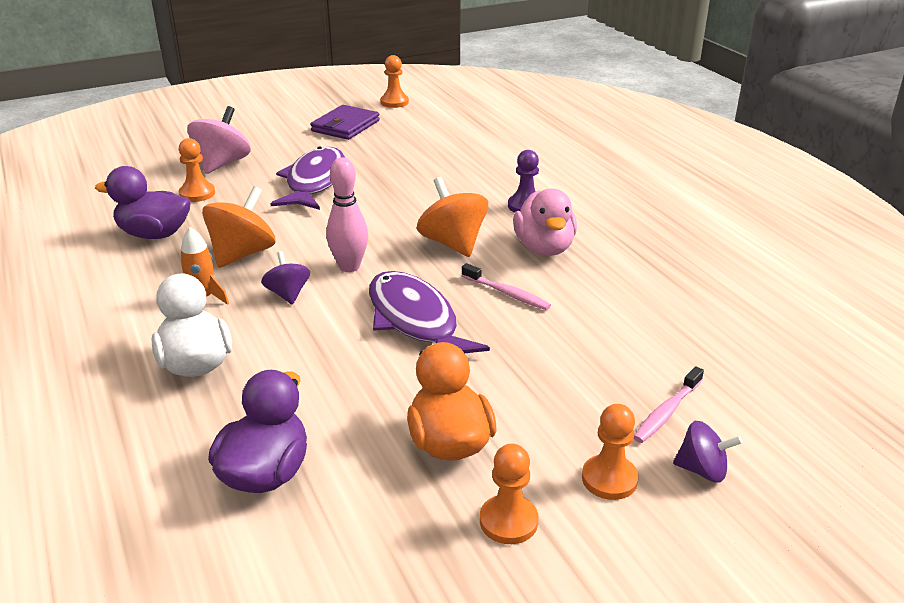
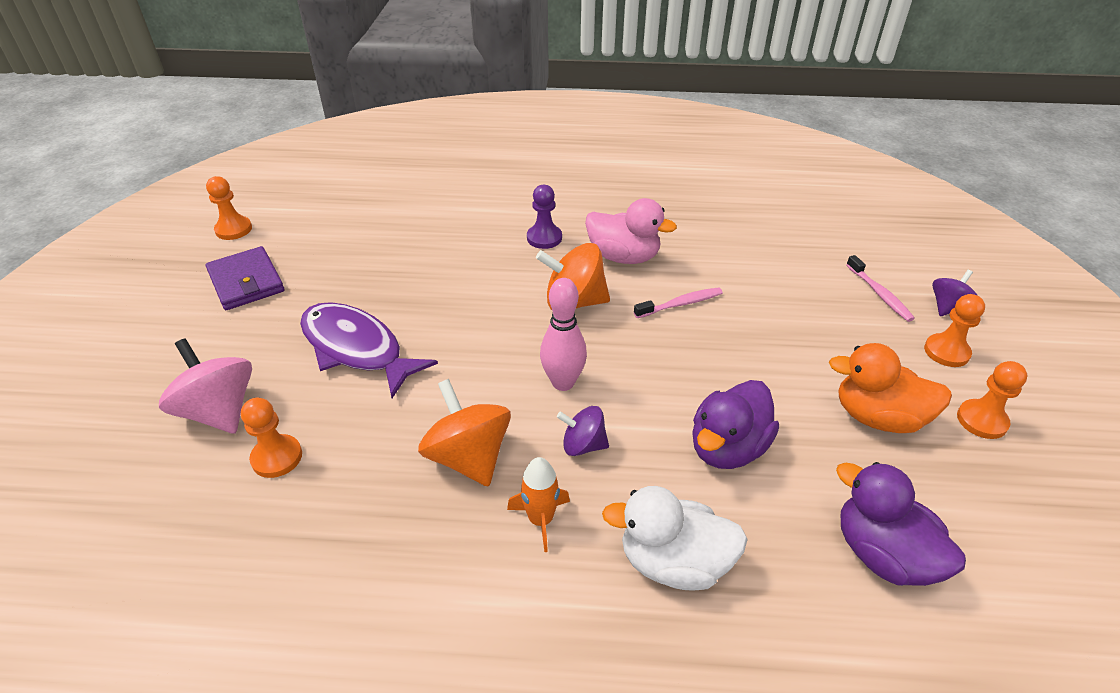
camera: 60 degrees left, 10 degrees up
purple duck [95,166,191,239] -> purple duck moved to [692,380,779,469]
purple fish [369,271,490,353] -> none

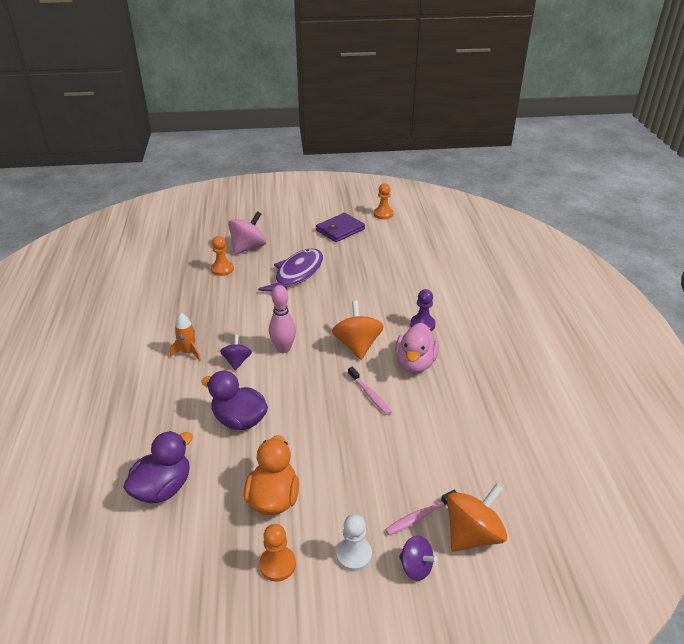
camera: 80 degrees right, 5 degrees down
orange spinning top [418,379,511,487] -> orange spinning top moved to [447,483,507,552]
white duck [602,486,748,591] -> none
orange pawn [924,294,985,367] -> white pawn [336,514,372,571]

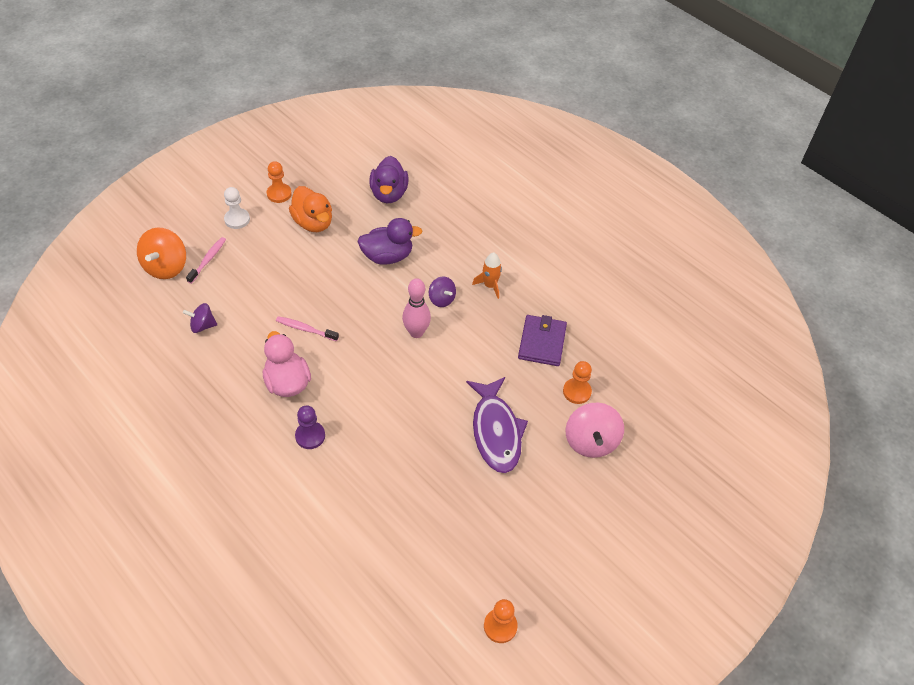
camera: 140 degrees right, 15 degrees up
purple wallet [316,213,365,242] -> purple wallet moved to [518,315,567,366]
orange spinning top [332,301,384,359] -> none
purple spinning top [399,535,438,581] -> purple spinning top moved to [183,303,217,333]

